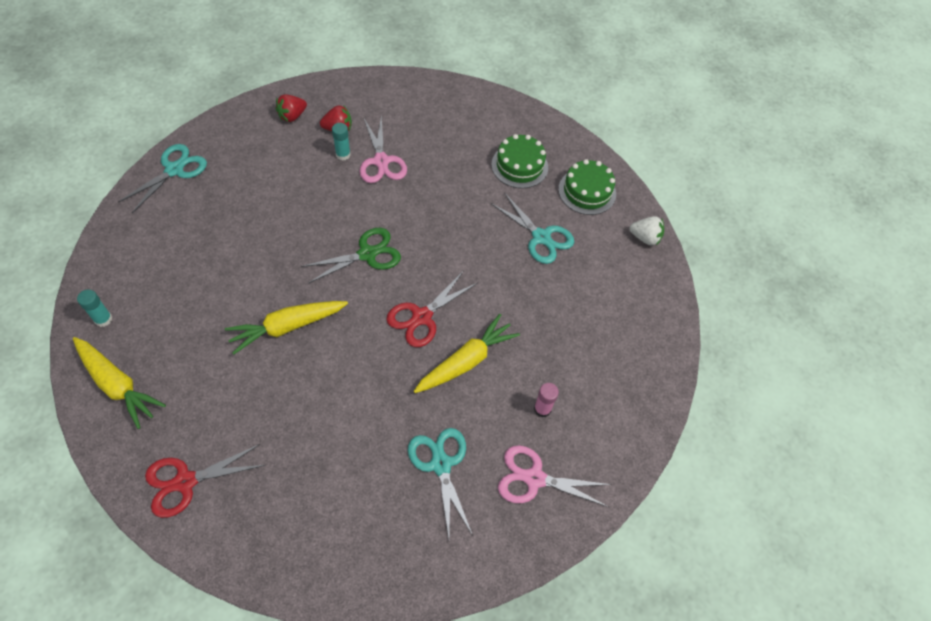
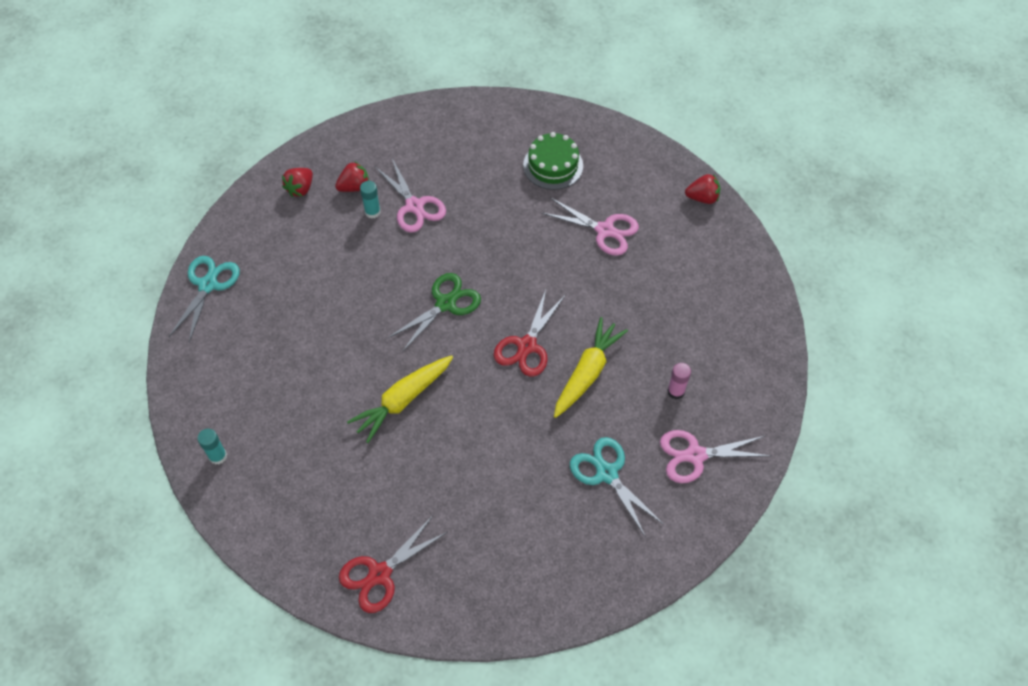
camera: 15 degrees left, 0 degrees up
yellow carrot [73,337,166,429] -> none
turquoise scissors [490,192,574,264] -> pink scissors [542,198,639,256]
green cake [558,159,616,215] -> none
white strawberry [629,216,664,246] -> red strawberry [685,174,720,204]

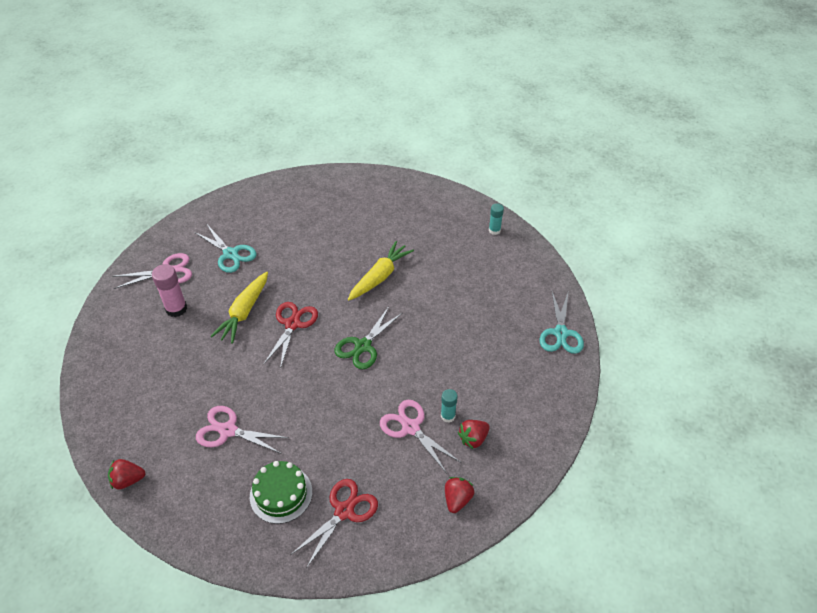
camera: 170 degrees right, 10 degrees down
red strawberry [282,168,313,197] -> red strawberry moved to [445,477,474,513]
red scissors [339,517,447,613] -> red scissors moved to [290,479,378,567]
pink glue stick [667,363,691,399] -> pink glue stick [152,264,187,317], size x1.60

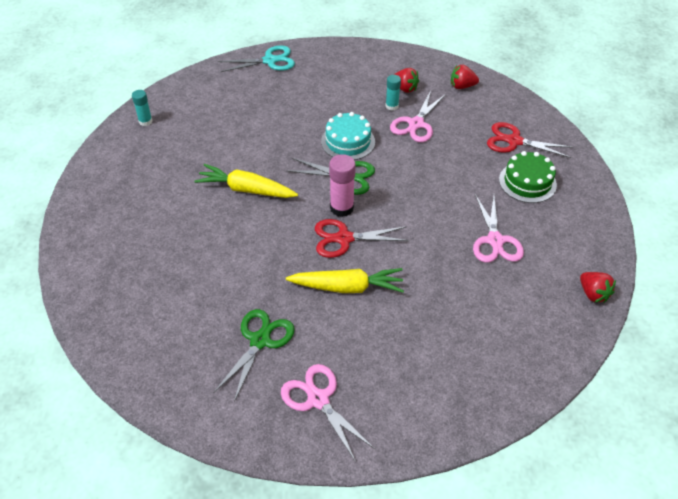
camera: 110 degrees left, 0 degrees up
pink glue stick [152,264,187,317] -> pink glue stick moved to [329,154,356,217]
turquoise scissors [194,225,256,273] -> green scissors [213,309,295,402]
none -> turquoise cake [321,112,375,160]

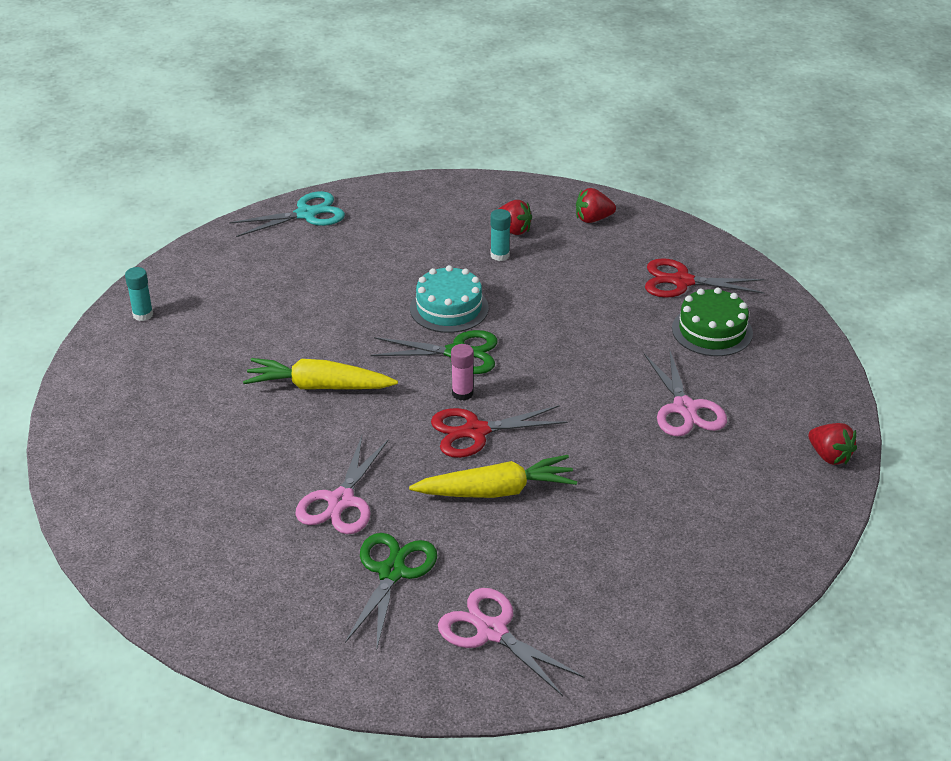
camera: 10 degrees left, 10 degrees down
pink glue stick [329,154,356,217] -> pink glue stick [451,344,474,401], size x0.62
pink scissors [390,90,446,142] -> pink scissors moved to [295,436,389,534]

